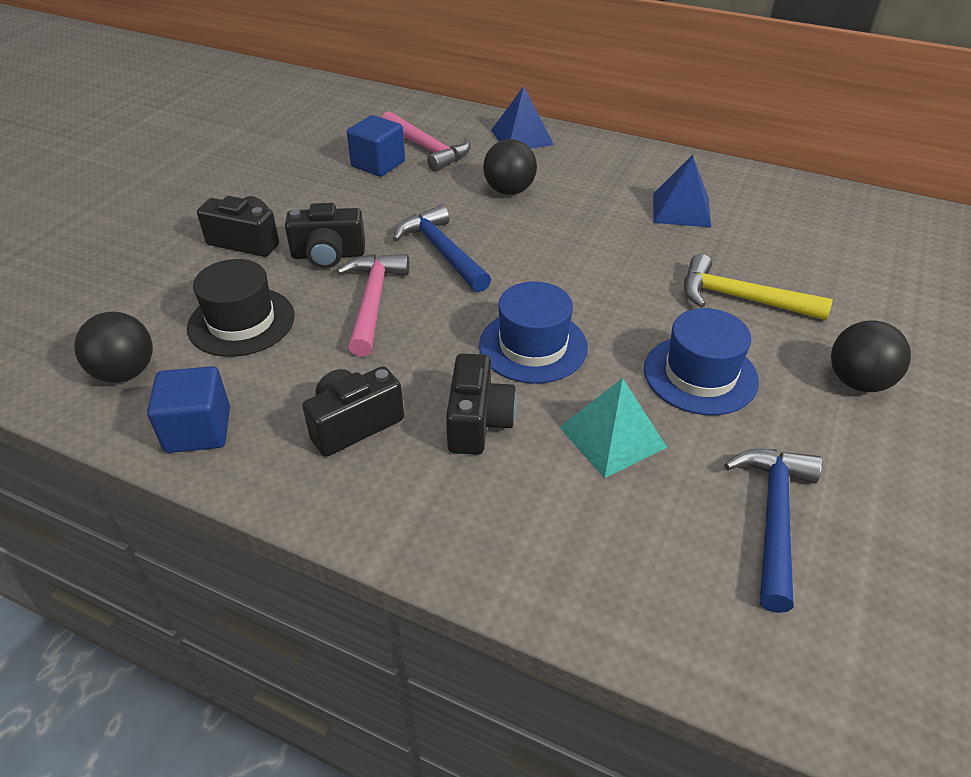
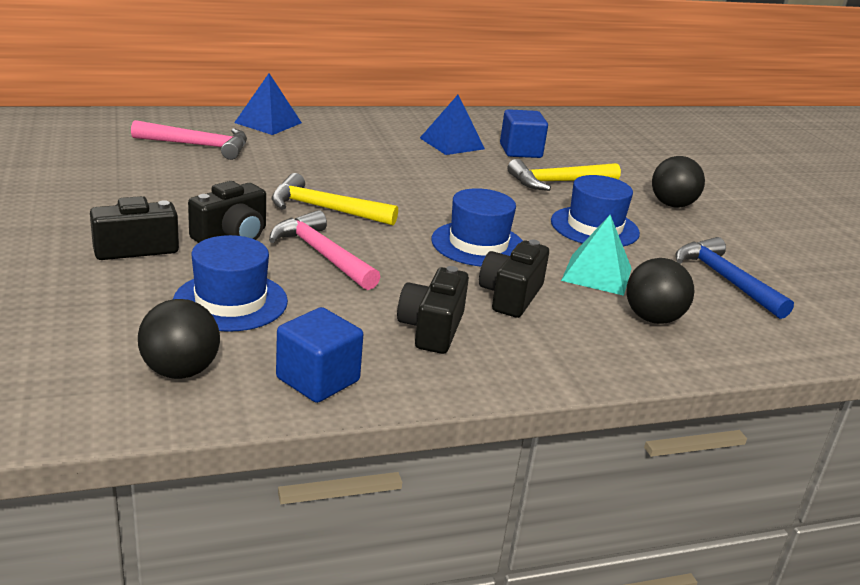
camera: 45 degrees left, 15 degrees down
black hat [187,259,295,357] -> blue hat [173,235,288,332]
blue cube [347,115,405,177] -> blue cube moved to [500,109,548,158]
blue hammer [393,205,491,292] -> yellow hammer [272,173,398,225]
black camera [446,353,517,455] -> black camera turned 120 degrees counterclockwise [479,240,549,318]
black ball [483,139,537,195] -> black ball moved to [627,258,694,324]

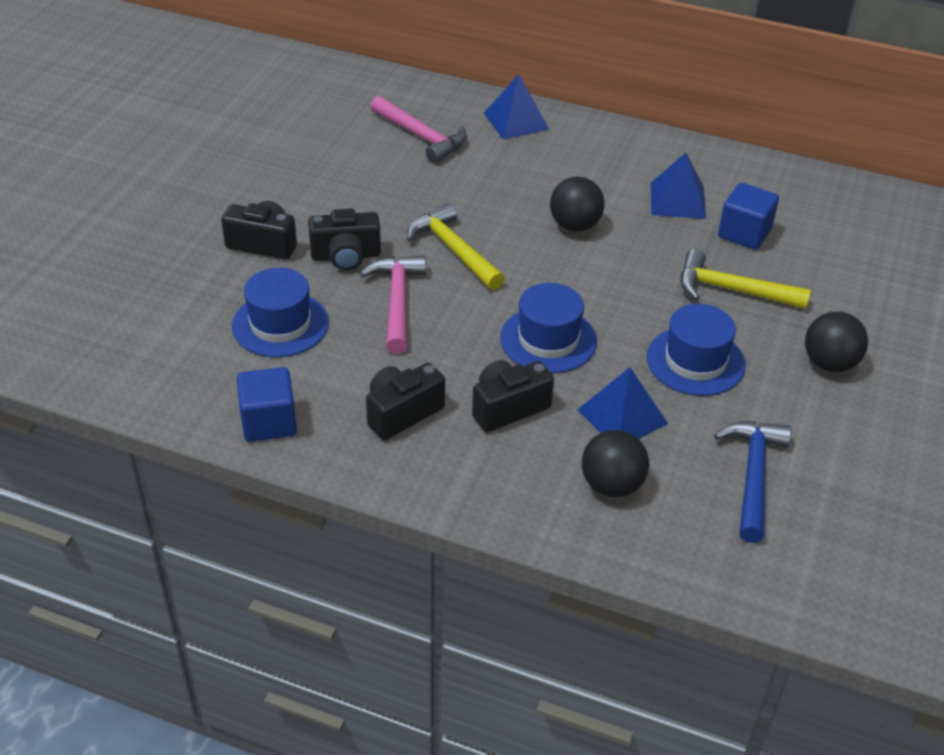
camera: 40 degrees right, 15 degrees up
black ball [138,299,220,379] -> black ball moved to [550,177,604,232]
turquoise pyramid [561,215,632,296] -> blue pyramid [577,367,668,439]

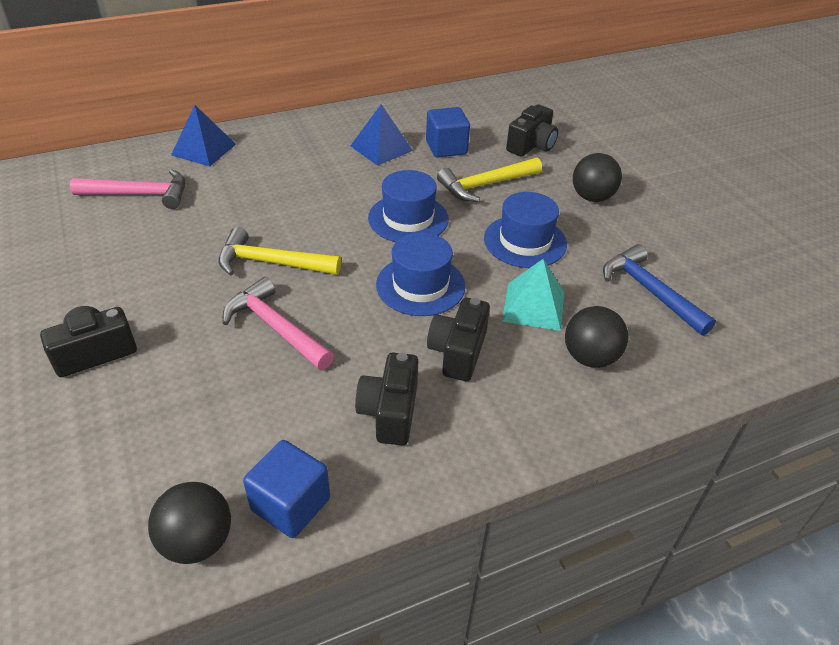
camera: 45 degrees left, 0 degrees up
blue hat [232,268,329,357] -> blue hat moved to [368,170,449,242]
black camera [308,208,381,270] -> black camera moved to [506,104,558,157]
black ball [550,177,604,232] -> black ball moved to [148,482,231,564]
blue pyramid [577,367,668,439] -> turquoise pyramid [502,259,564,331]

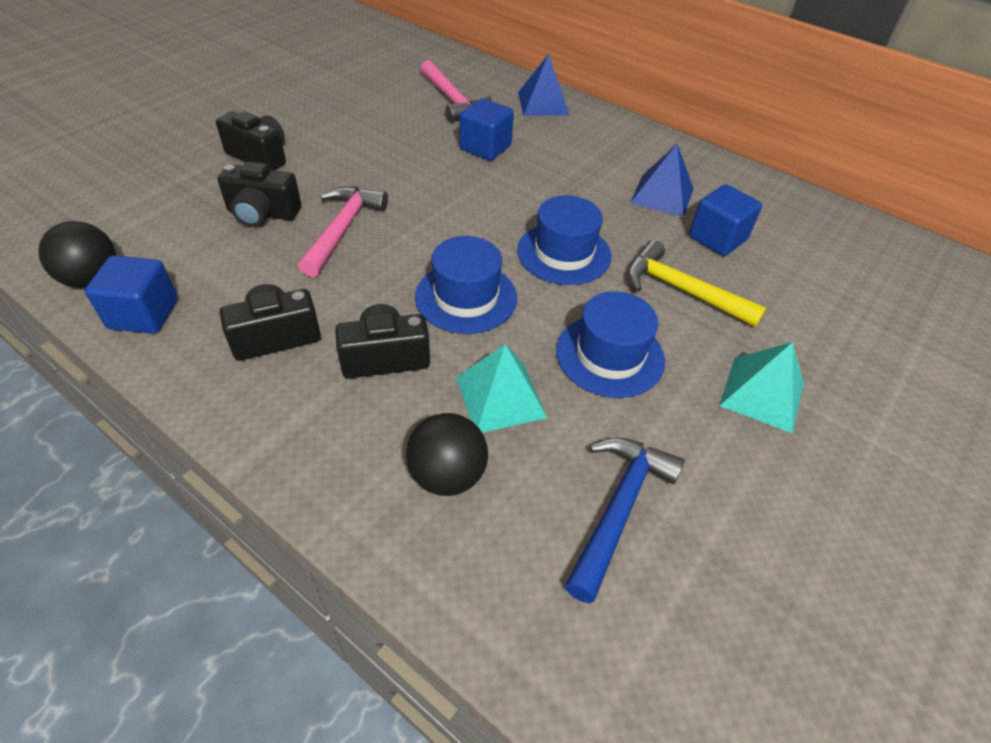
camera: 60 degrees right, 5 degrees up
yellow hammer [218,227,341,276] -> none
black camera [506,104,558,157] -> black camera moved to [218,161,301,227]
black ball [573,153,622,202] -> turquoise pyramid [719,342,804,434]
none -> blue cube [460,98,514,161]

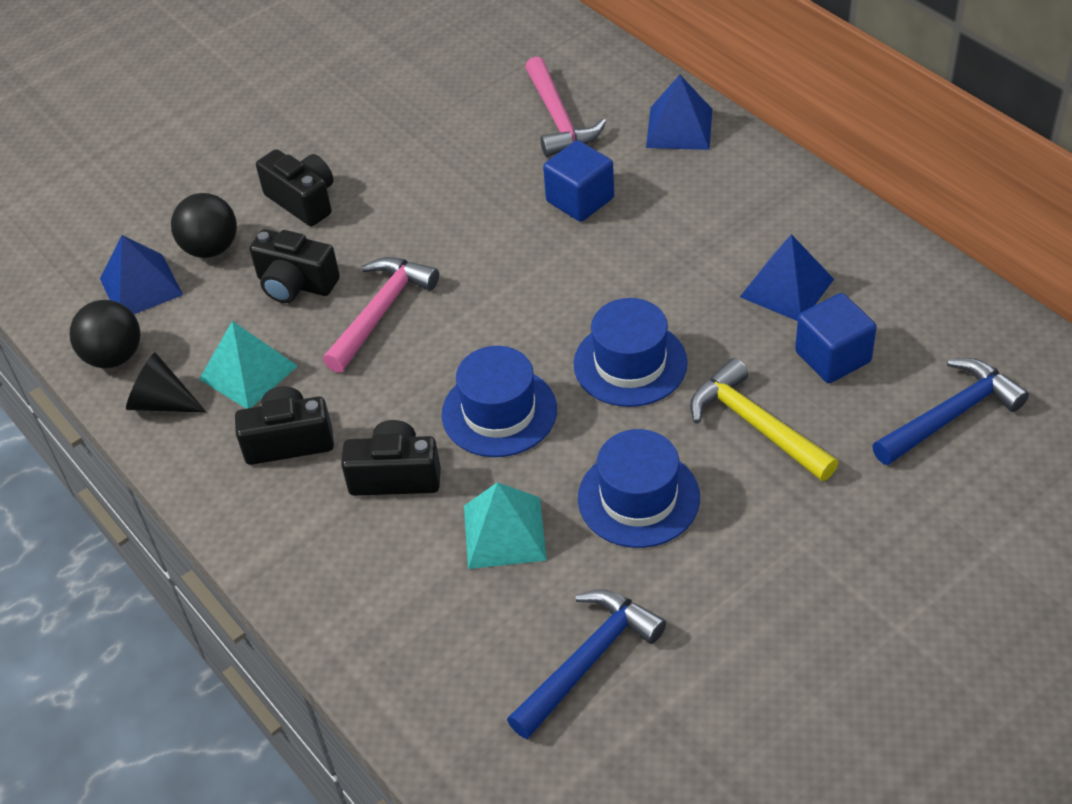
camera: 20 degrees right, 0 degrees up
blue cube [85,255,178,334] -> black cone [126,352,206,413]
black ball [406,413,488,496] -> black ball moved to [171,193,237,258]
turquoise pyramid [719,342,804,434] -> turquoise pyramid moved to [199,321,298,409]
none -> blue pyramid [100,235,183,314]
none -> blue hammer [872,358,1029,465]

